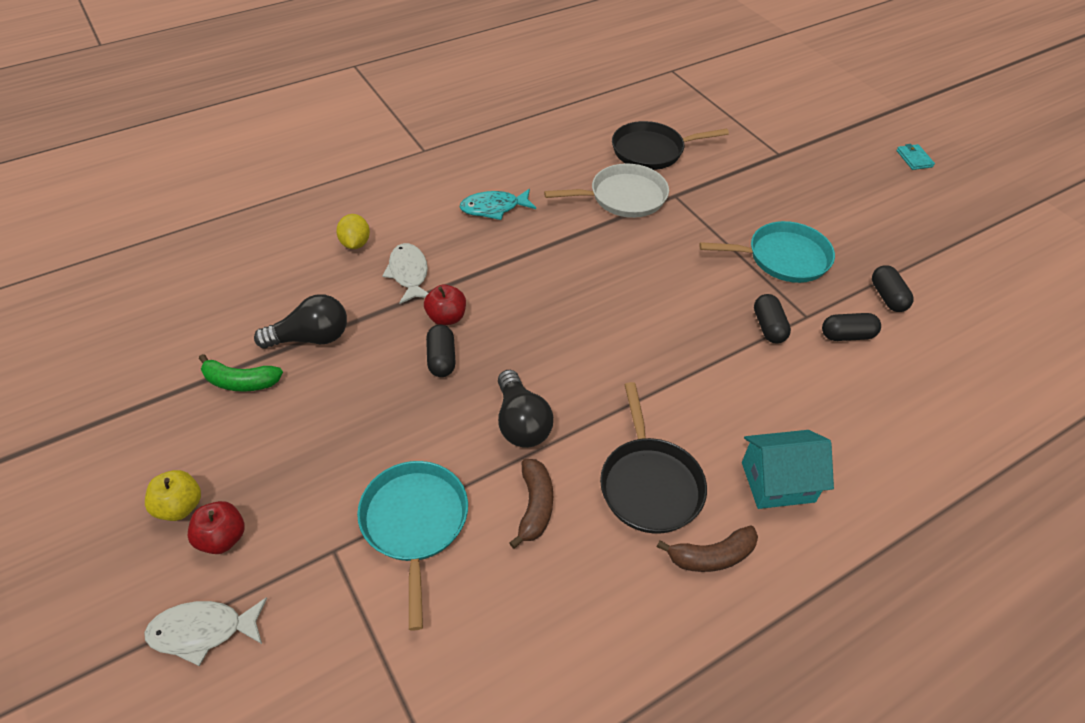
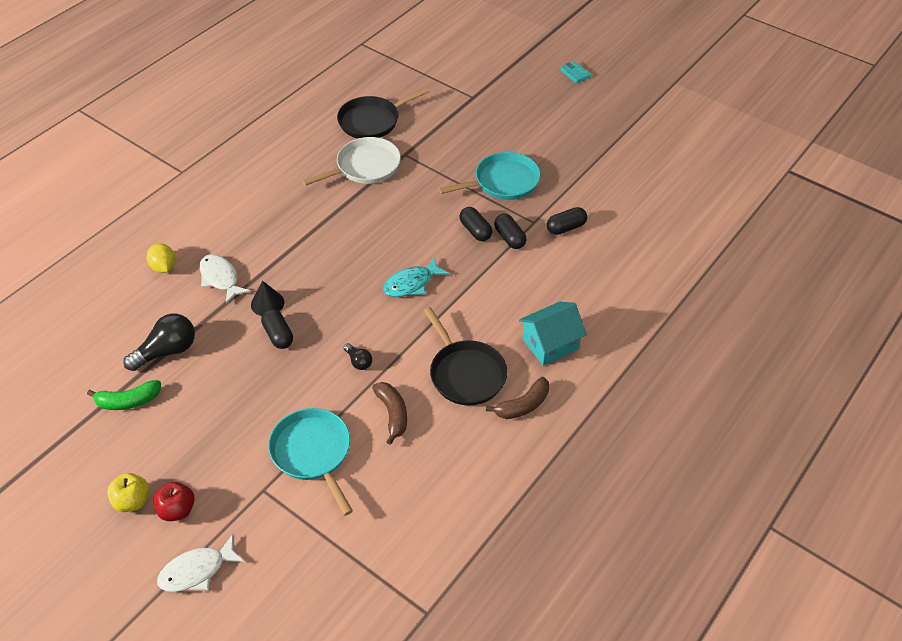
camera: 20 degrees left, 0 degrees up
red apple [424,285,466,325] -> black cone [251,281,284,316]
turquoise fish [460,189,536,220] -> turquoise fish moved to [383,257,449,297]
black light bulb [498,370,553,448] -> black light bulb [344,343,372,370], size x0.52
black capsule [872,265,913,312] -> black capsule moved to [459,207,492,241]

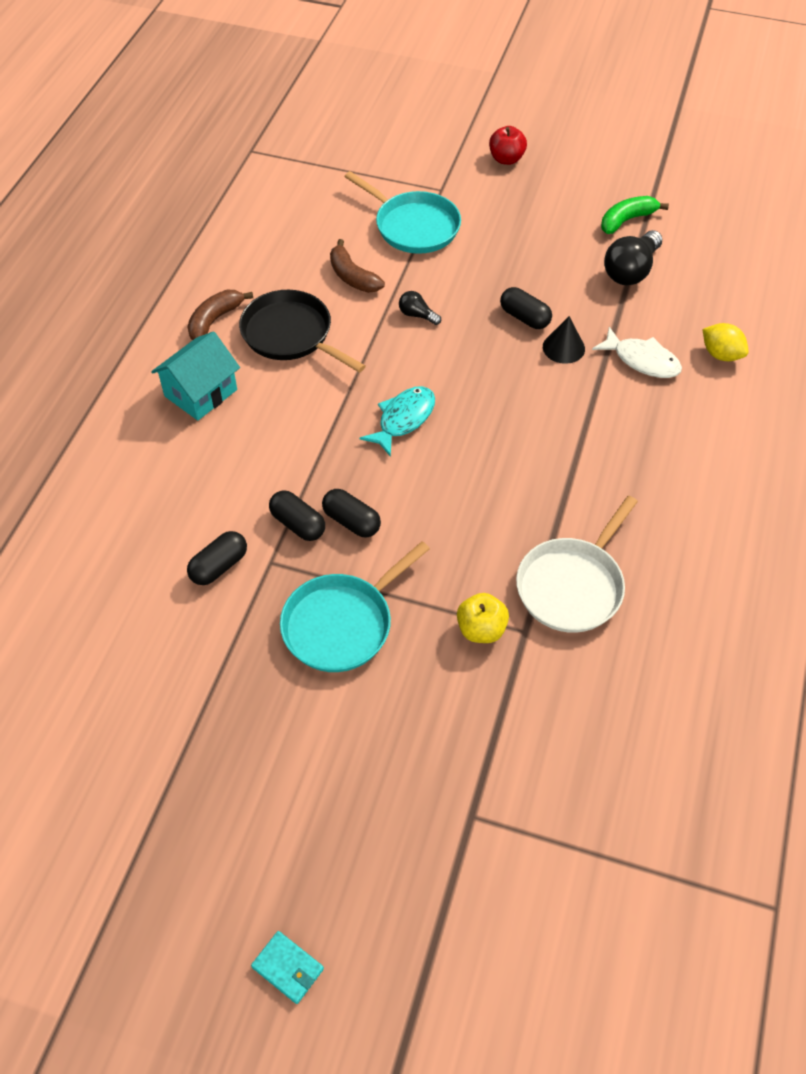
camera: 160 degrees right, 5 degrees up
yellow apple [107,473,149,512] -> yellow apple moved to [457,593,509,643]
white fish [157,534,245,592] -> none
black pan [337,88,429,139] -> none

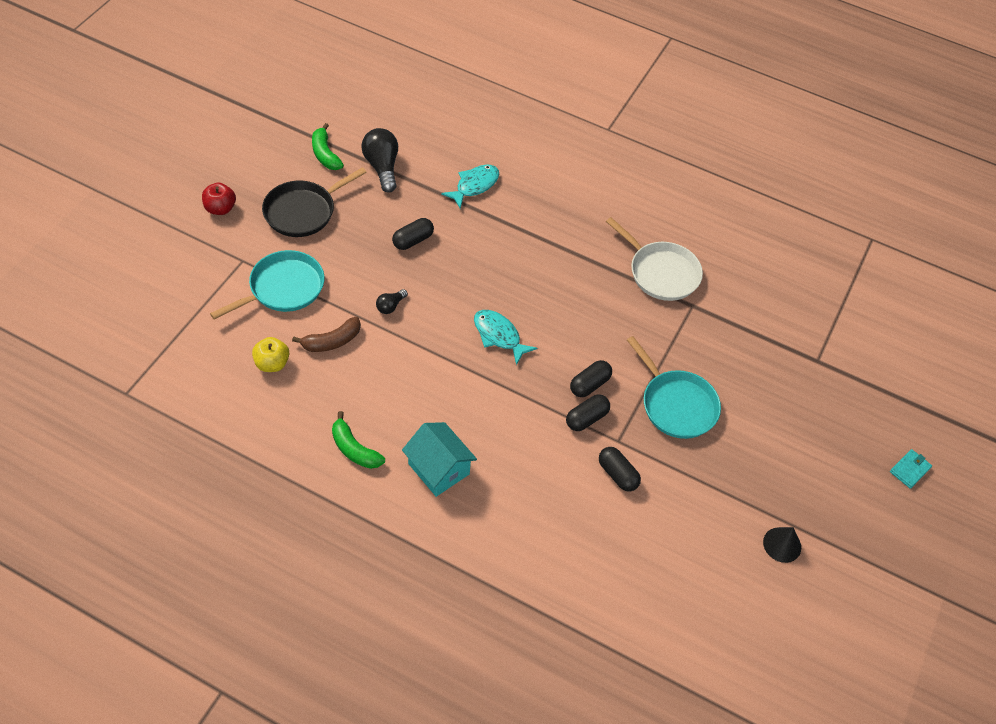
camera: 85 degrees left, 0 degrees up
brown banana [187,290,253,340] -> green banana [332,411,385,469]
black pan [239,290,366,373] -> black pan moved to [262,167,367,237]
yellow apple [457,593,509,643] -> yellow apple moved to [252,337,289,372]
black cone [543,316,585,364] -> black cone moved to [763,527,801,563]
white fish [592,327,682,378] -> turquoise fish [441,164,499,209]
black light bulb [604,230,662,285] -> black light bulb turned 150 degrees counterclockwise [361,128,398,193]
yellow lemon [702,323,749,361] -> none

